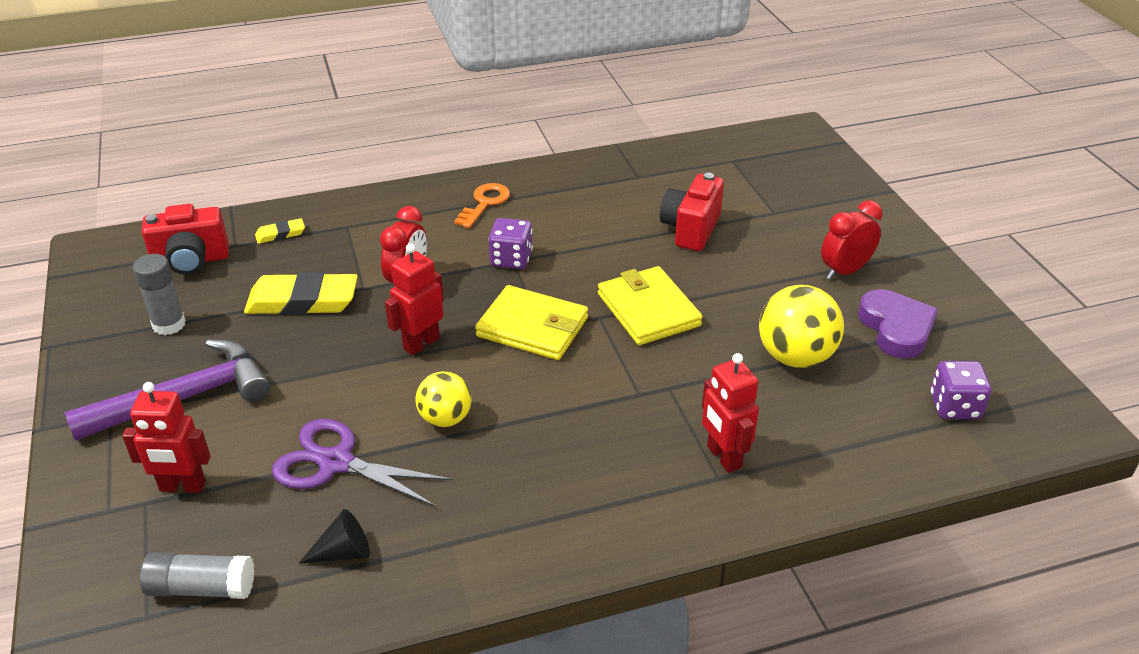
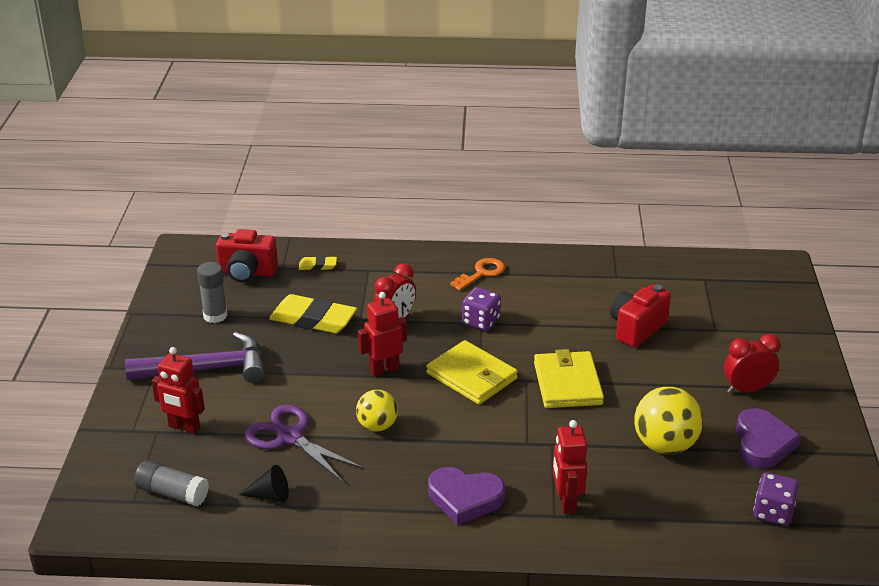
camera: 20 degrees right, 5 degrees down
none -> purple heart [428,467,505,525]

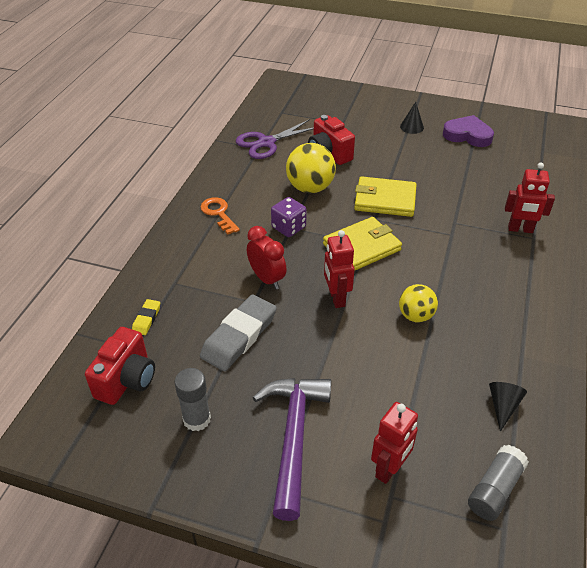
camera: 75 degrees left, 10 degrees up
purple scissors [244,405,363,482] -> purple scissors moved to [236,119,314,159]
yellow eraser [269,294,357,333] -> grey eraser [200,294,277,371]
purple heart [428,467,505,525] -> none
yellow ball [634,387,703,454] -> yellow ball moved to [286,143,336,193]
red clock [724,334,781,394] -> black cone [400,102,424,134]
purple dice [753,472,799,526] -> none

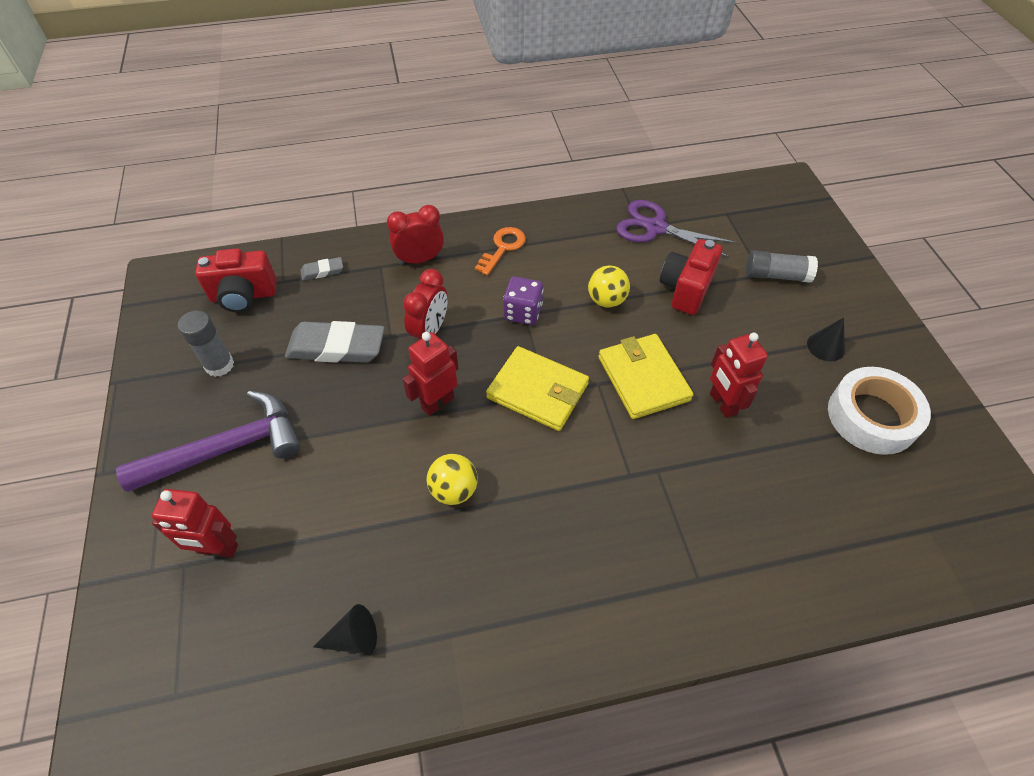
camera: 60 degrees right, 10 degrees up
yellow eraser [132,299,160,335] -> grey eraser [300,257,343,281]
yellow ball [286,143,336,193] -> yellow ball [588,266,630,308], size x0.63
purple heart [443,115,494,147] -> white tape [828,367,931,455]
grey glue stick [468,445,529,521] -> grey glue stick moved to [746,251,818,282]
red robot [505,163,555,233] -> red robot moved to [710,333,768,418]
none -> red clock [387,205,444,265]

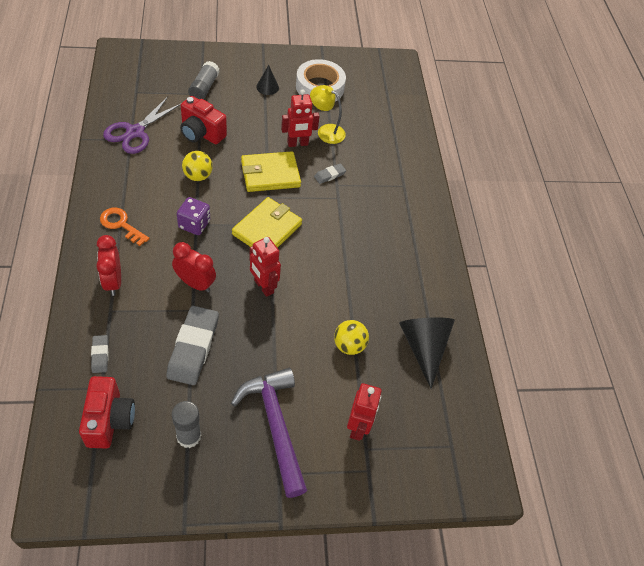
camera: 90 degrees left, 0 degrees up
black cone [313,604,377,655] -> black cone [399,317,455,389], size x1.86
yellow ball [427,454,478,505] -> yellow ball moved to [334,320,369,355]
none -> yellow lamp [310,85,346,144]
none -> grey eraser [314,163,346,184]

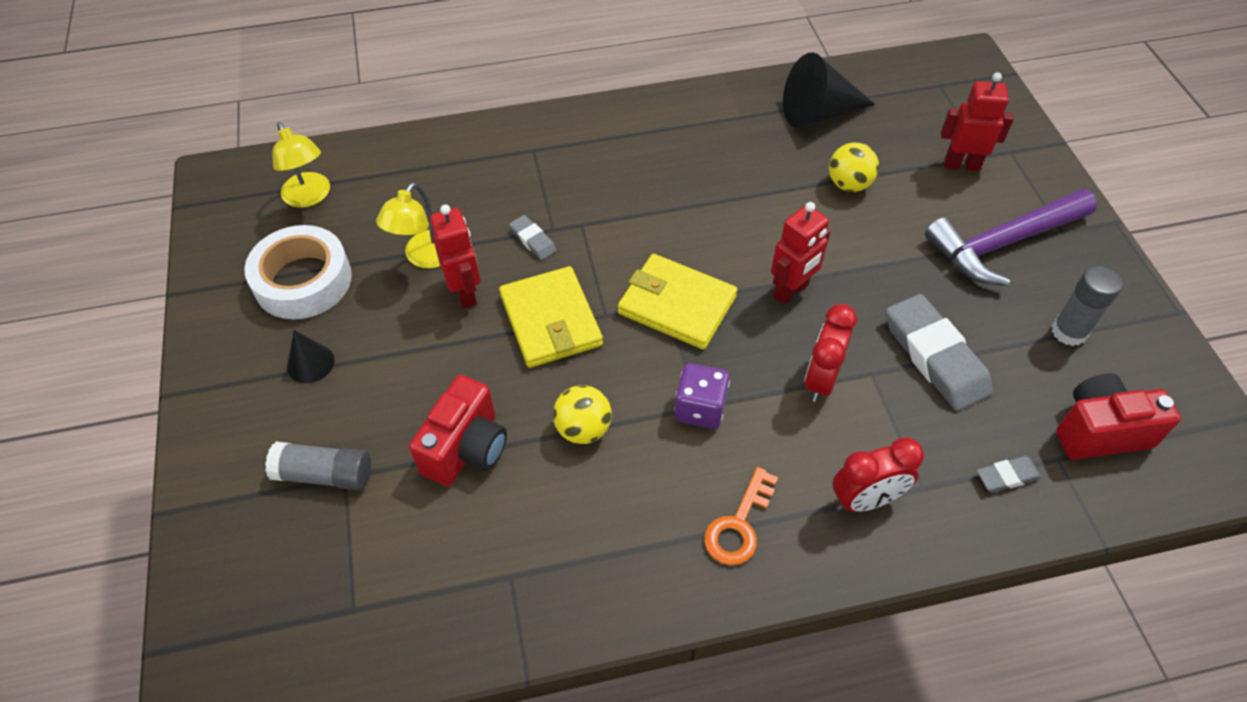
camera: 90 degrees left, 0 degrees up
purple scissors [103,96,181,154] -> none
grey eraser [166,306,219,385] -> grey eraser turned 60 degrees clockwise [886,294,993,411]
none -> yellow lamp [272,122,330,208]

